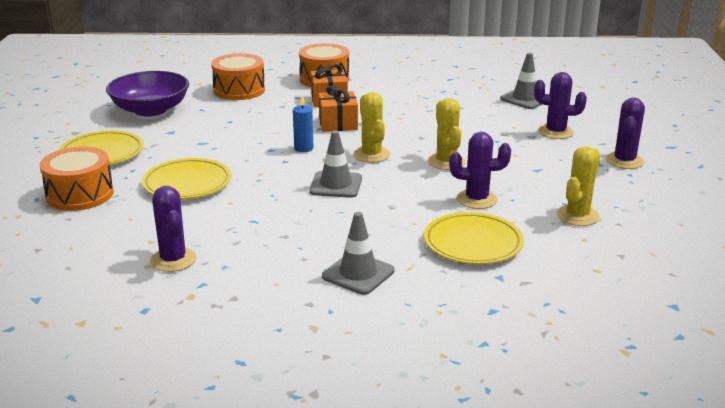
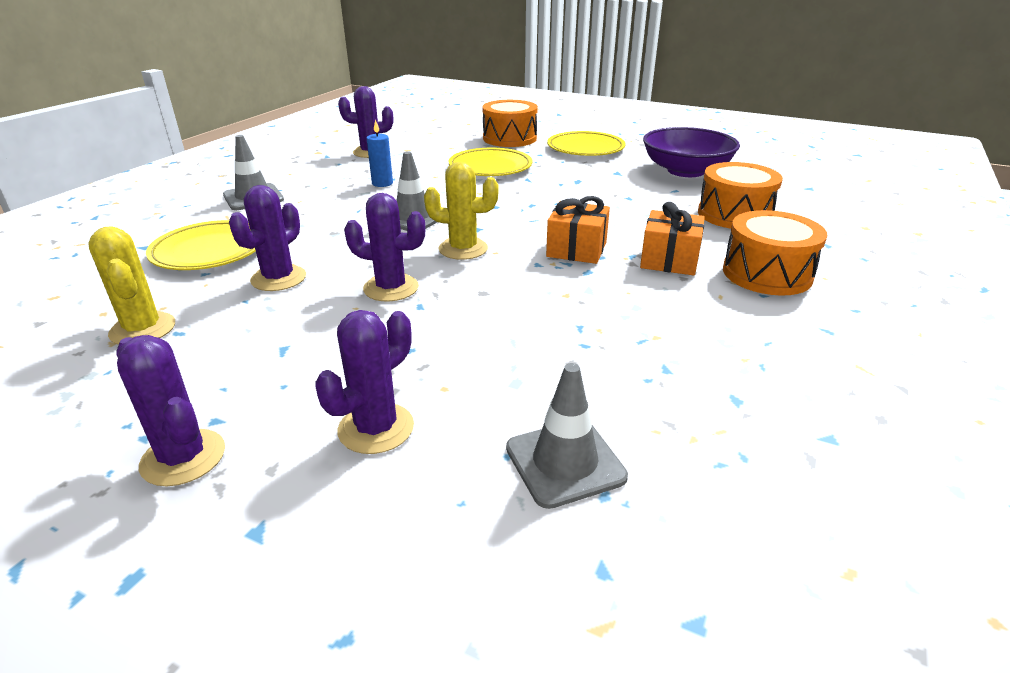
camera: 115 degrees right, 5 degrees up
blue candle [293,96,314,152] -> blue candle moved to [366,120,393,187]
yellow cactus [428,98,465,170] -> purple cactus [344,193,425,302]

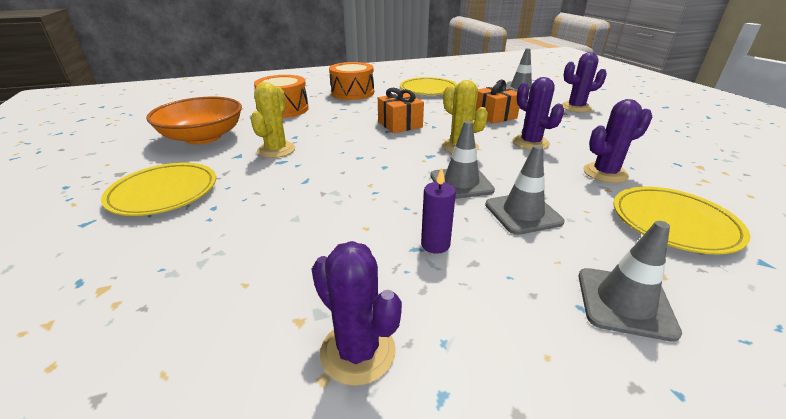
camera: 135 degrees left, 0 degrees up
yellow cactus [88,226,175,345] -> yellow cactus moved to [251,82,295,158]
purple cactus [116,335,225,486] -> none
blue candle [366,120,393,187] -> purple candle [421,168,456,254]
yellow plate [449,148,532,176] -> yellow plate moved to [400,77,458,95]
orange drum [482,100,538,147] -> none
orange gift [640,202,705,275] -> orange gift moved to [475,80,520,124]
purple bowl [643,127,740,177] -> orange bowl [146,97,242,144]
none -> grey traffic cone [485,145,564,235]

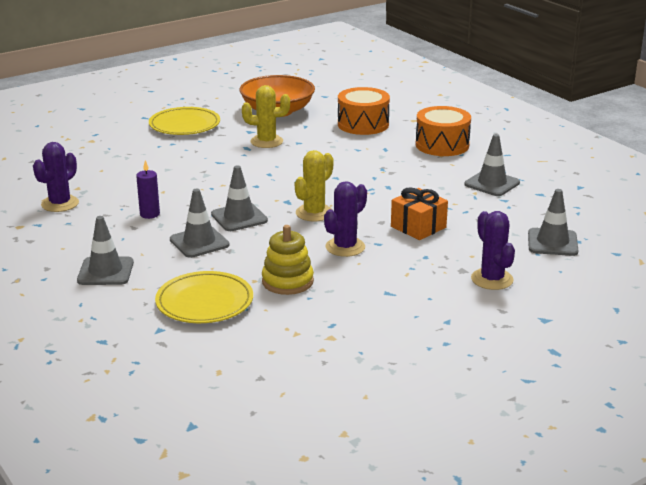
camera: 75 degrees right, 5 degrees down
orange gift [378,88,424,133] -> none
yellow plate [400,77,458,95] -> grey traffic cone [465,134,520,196]
purple cactus [583,99,652,183] -> yellow stacking toy [262,225,314,295]

